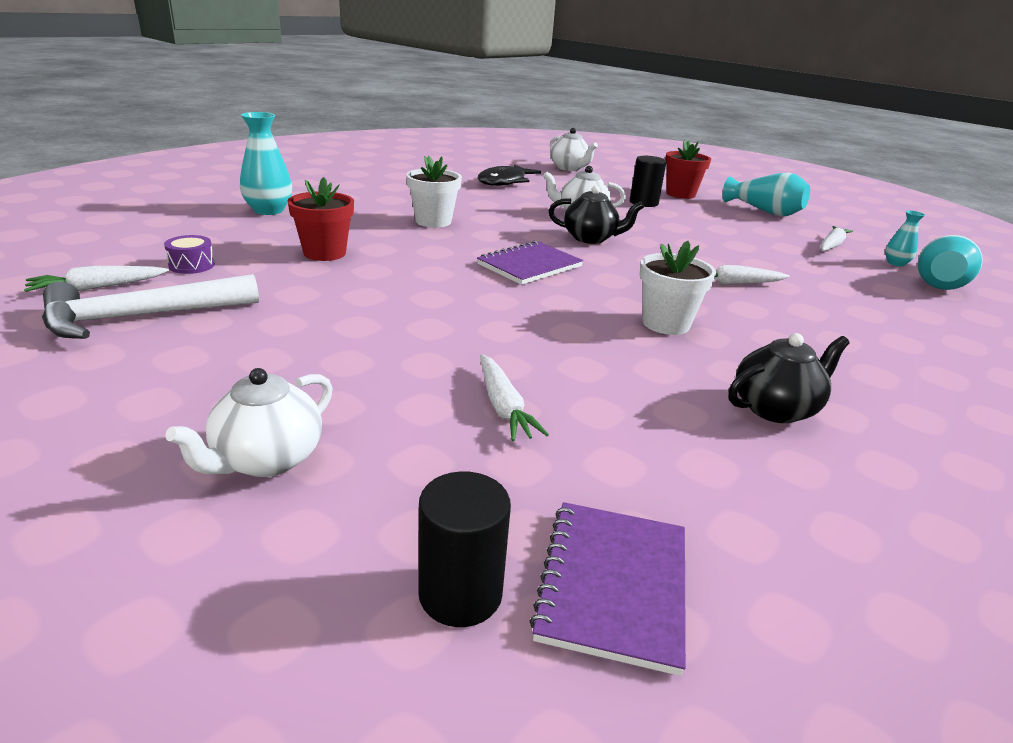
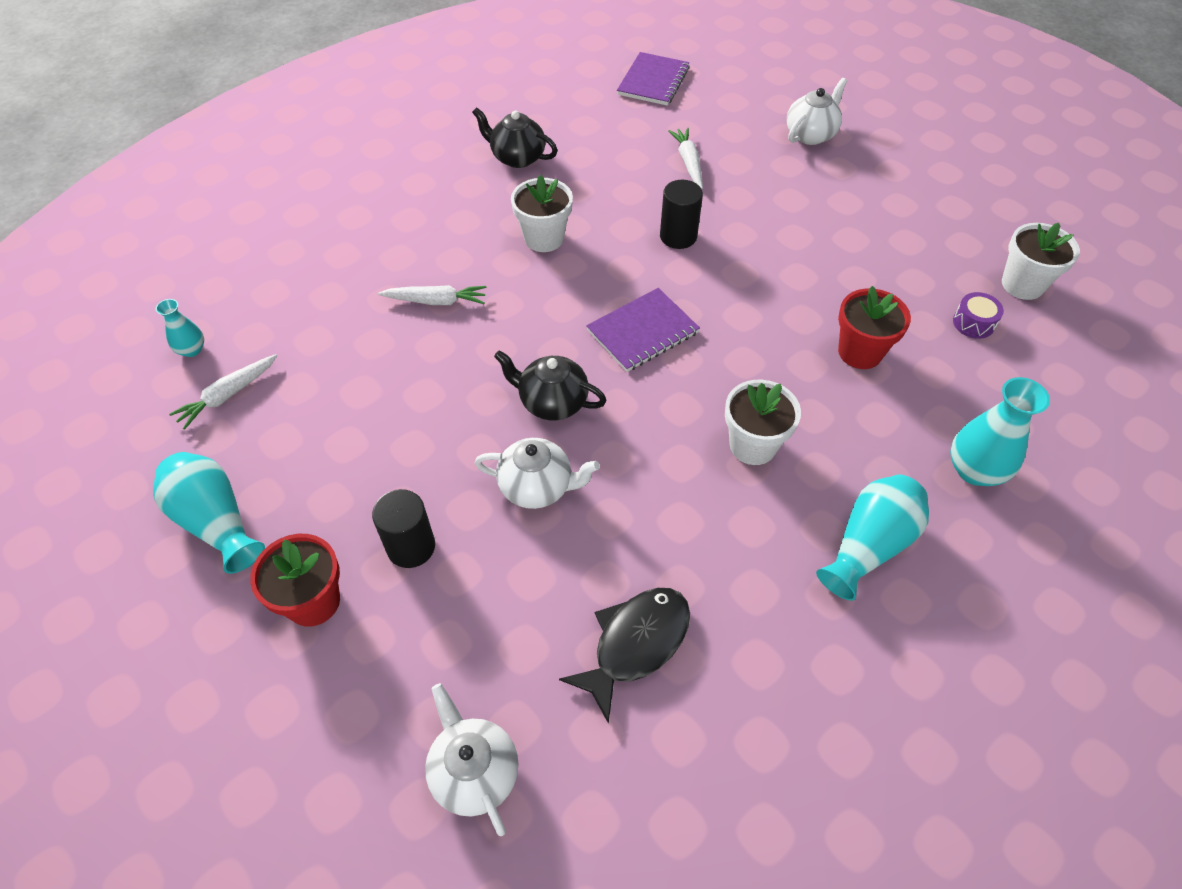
camera: 170 degrees left, 25 degrees up
white carrot [24,266,169,292] -> white flower pot [1002,223,1080,300]
white hammer [42,274,259,339] -> none
black cylinder [418,471,511,627] -> black cylinder moved to [660,180,703,249]
black teapot [728,333,850,423] -> black teapot turned 45 degrees clockwise [472,107,558,168]
turquoise vase [917,235,983,290] -> turquoise vase moved to [816,474,929,601]

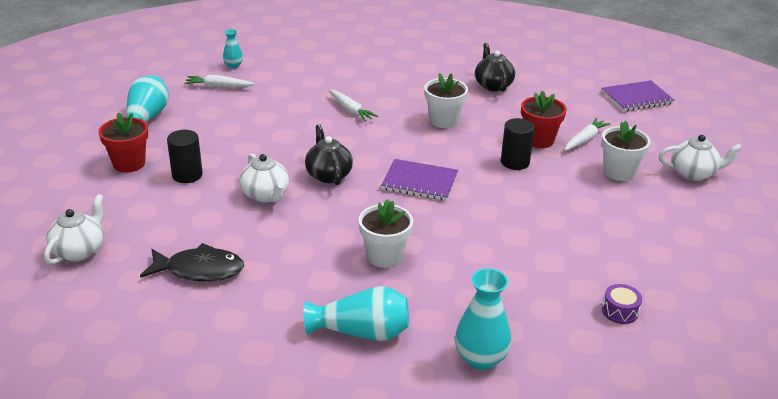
camera: 50 degrees right, 20 degrees down
red flower pot [838,286,911,369] -> red flower pot moved to [521,91,567,148]
white flower pot [1002,223,1080,300] -> white flower pot moved to [601,121,651,181]

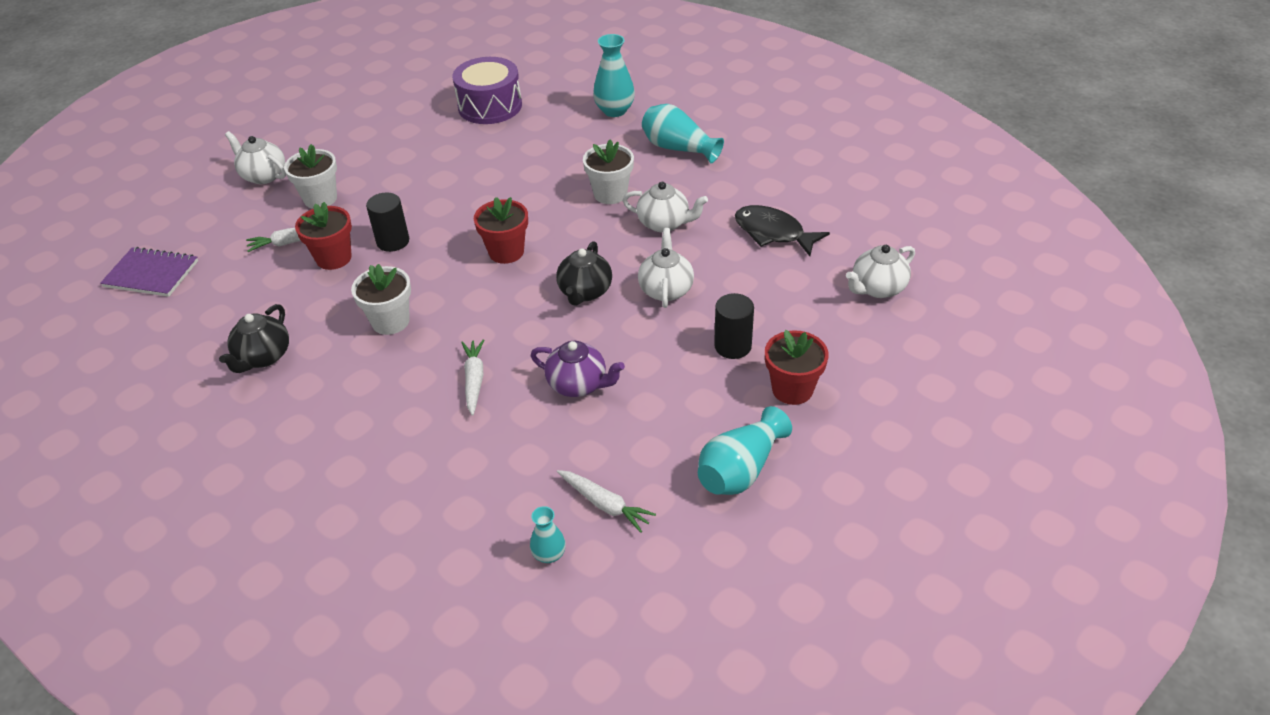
camera: 145 degrees left, 10 degrees up
purple notebook [381,159,458,201] -> red flower pot [474,197,528,264]
purple drum [602,284,642,324] -> purple drum [452,57,522,124], size x2.26
none -> purple teapot [531,341,625,397]
none -> white teapot [622,182,708,233]

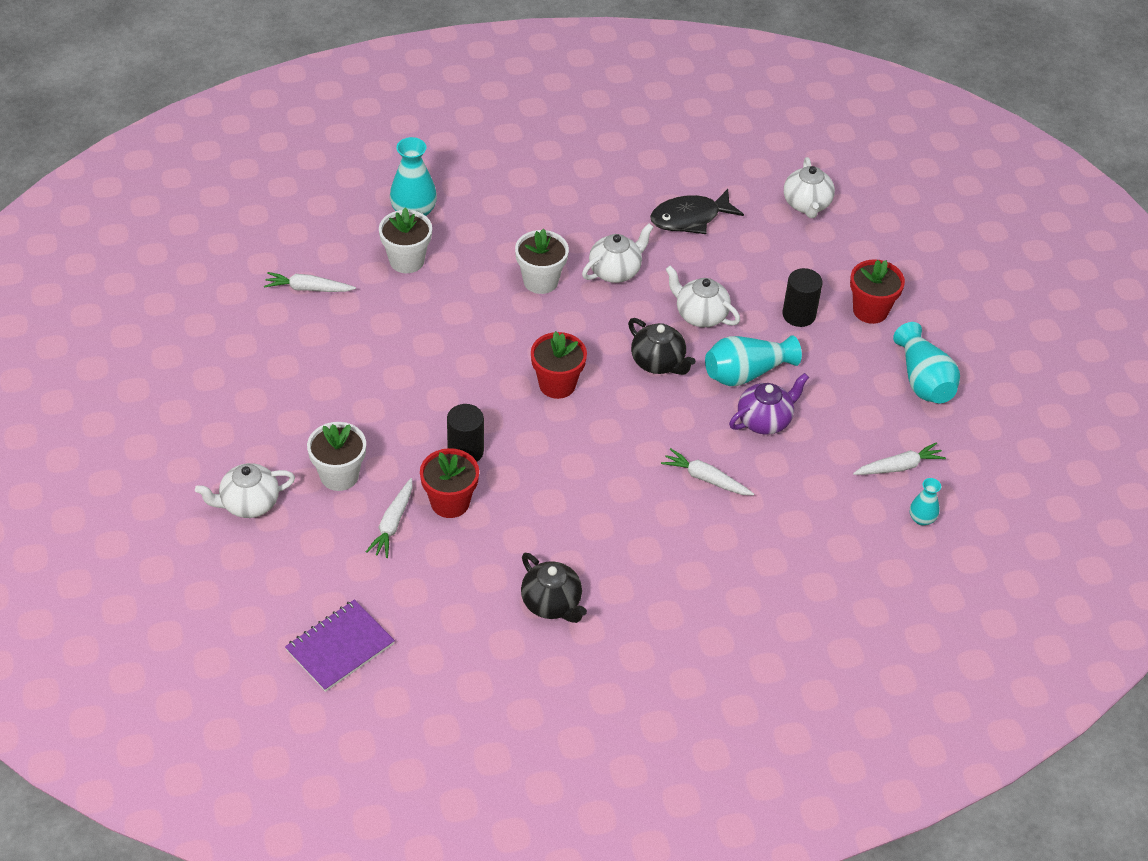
camera: 60 degrees left, 5 degrees up
white flower pot [351,264,411,335] -> white flower pot moved to [379,208,432,273]
purple drum [452,57,522,124] -> white carrot [264,272,356,292]
turquoise vase [642,104,724,163] -> turquoise vase moved to [705,335,802,386]

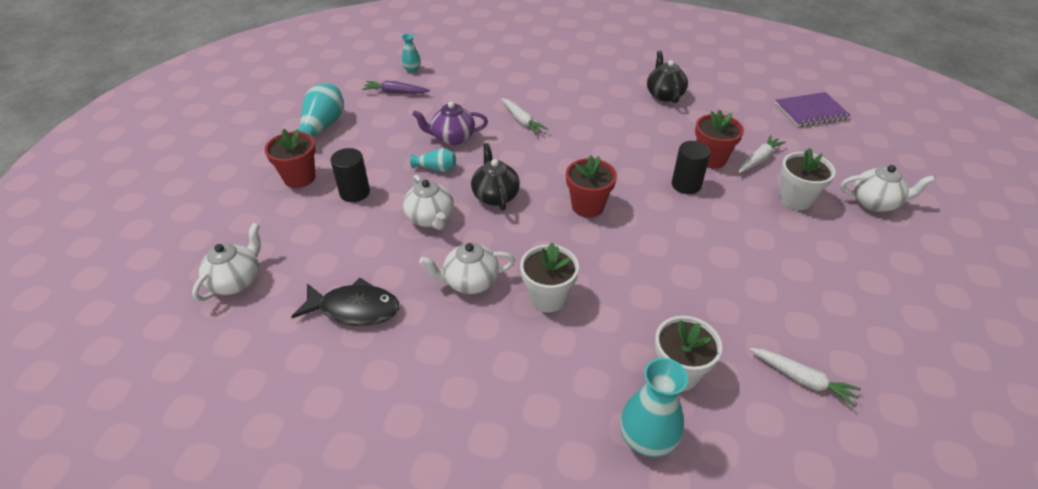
camera: 150 degrees left, 5 degrees down
turquoise vase [705,335,802,386] -> turquoise vase [410,148,456,172], size x0.56
white carrot [853,442,946,475] -> purple carrot [362,81,430,94]

